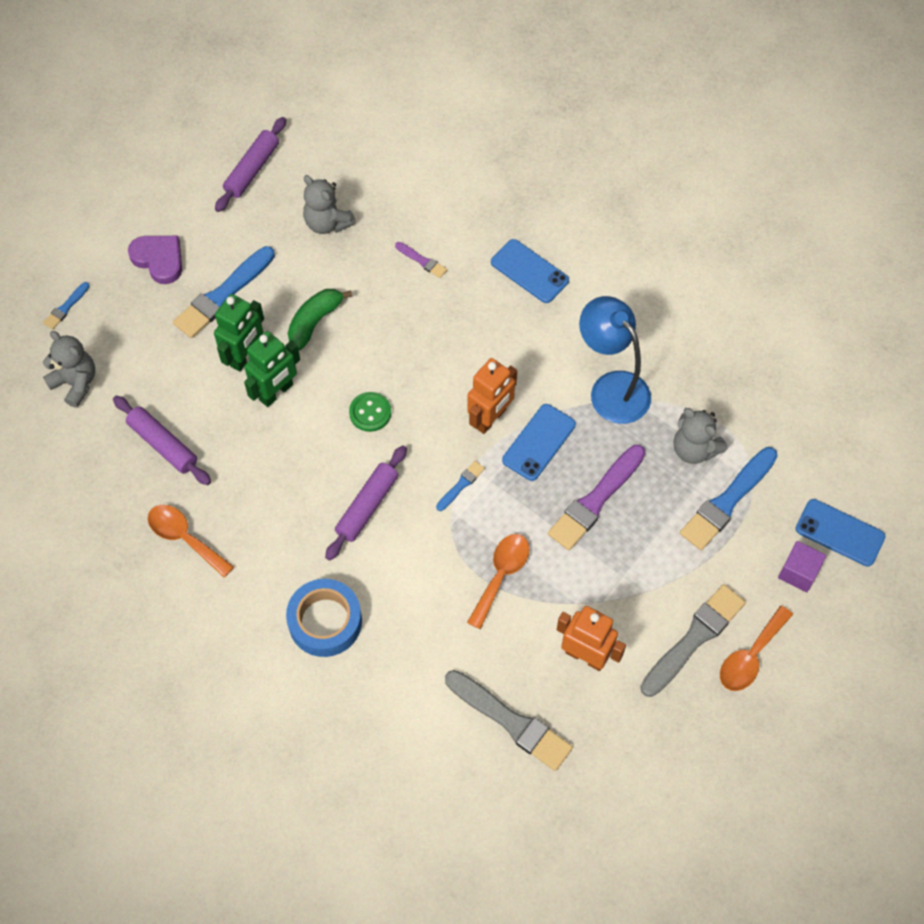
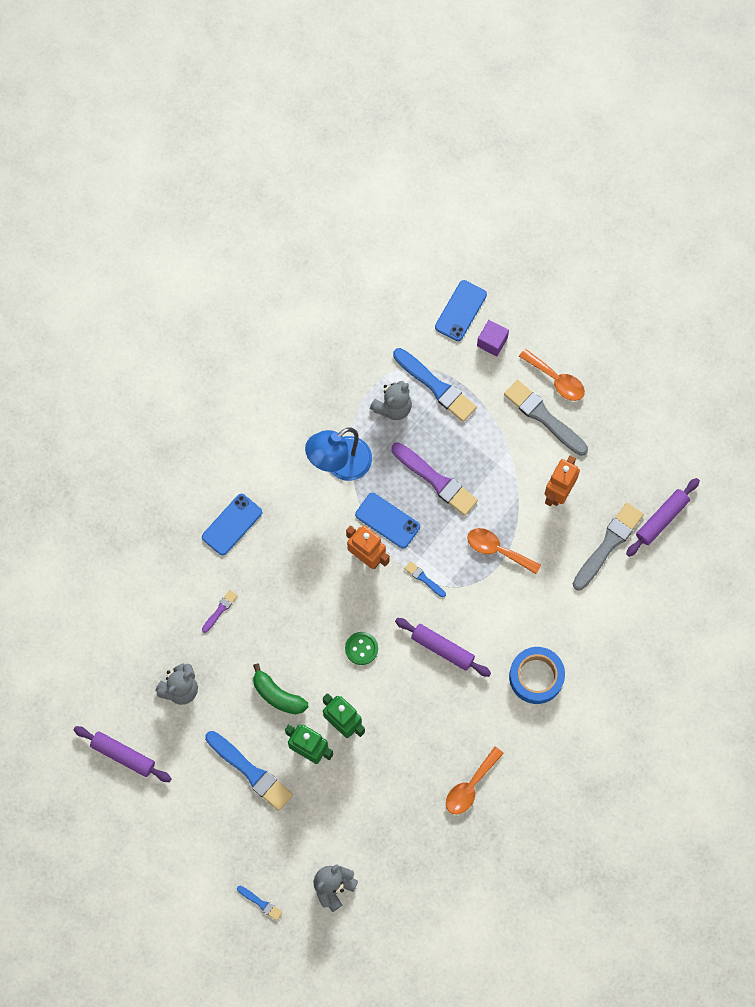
camera: 90 degrees left, 10 degrees up
purple rolling pin [113,396,211,485] -> purple rolling pin moved to [626,478,700,557]
purple heart [128,236,182,284] -> none

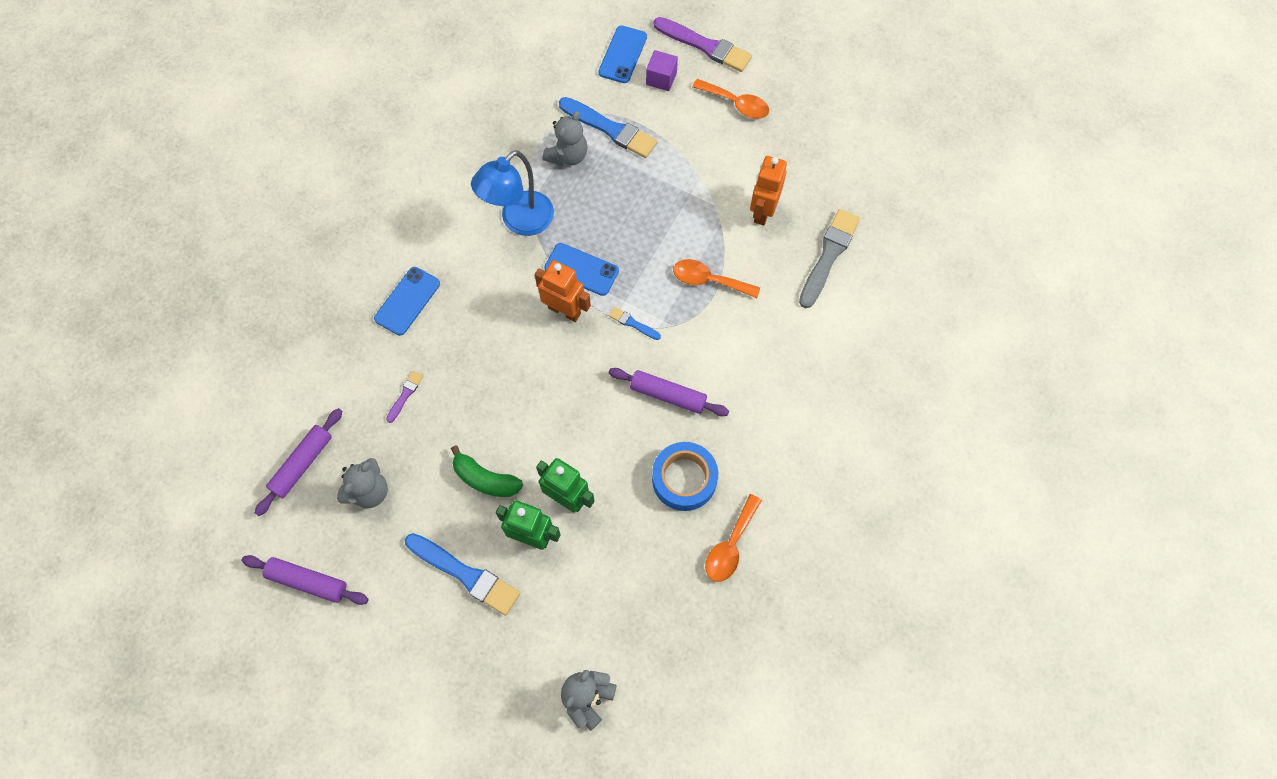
camera: 10 degrees left, 5 degrees down
blue brush [237,886,283,921] -> none
green button [345,632,378,665] -> none
purple brush [391,442,478,516] -> purple brush moved to [654,17,752,72]
grey brush [504,380,588,456] -> none
blue tape [509,647,565,704] -> blue tape moved to [652,442,718,511]
purple rolling pin [626,478,700,557] -> purple rolling pin moved to [255,408,342,516]

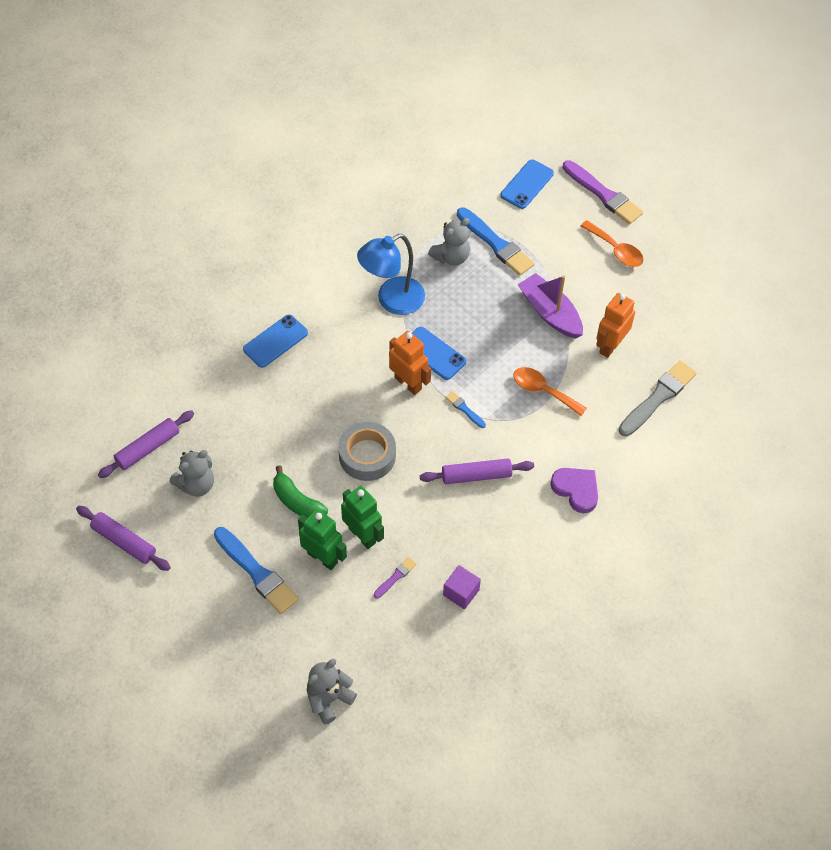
camera: 15 degrees right, 10 degrees down
purple brush [386,371,423,423] -> purple brush moved to [374,557,417,599]
purple rolling pin [608,368,729,416] -> purple rolling pin turned 45 degrees counterclockwise [420,459,534,484]
purple cube [646,50,678,91] -> purple cube moved to [443,565,481,609]
blue tape [652,442,718,511] -> none
orange spoon [705,494,762,582] -> none
none -> grey tape [338,422,396,481]
none -> purple boat [518,273,583,339]
none -> purple heart [550,468,598,513]

